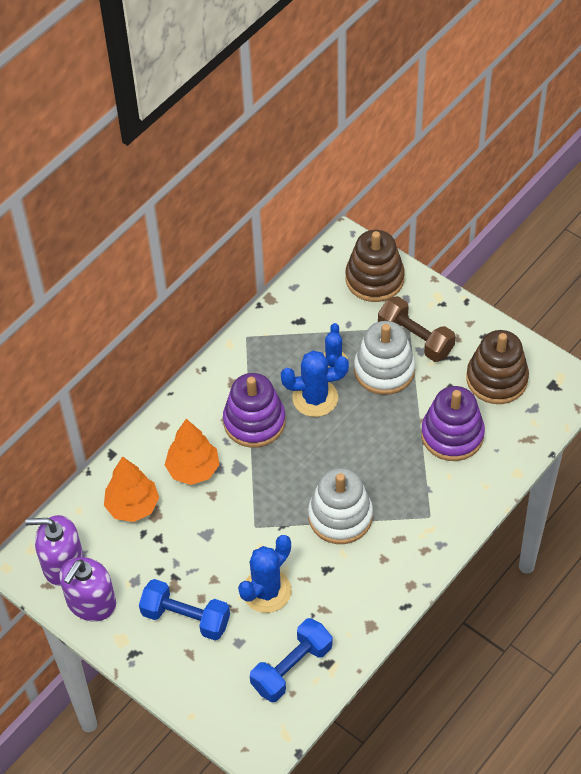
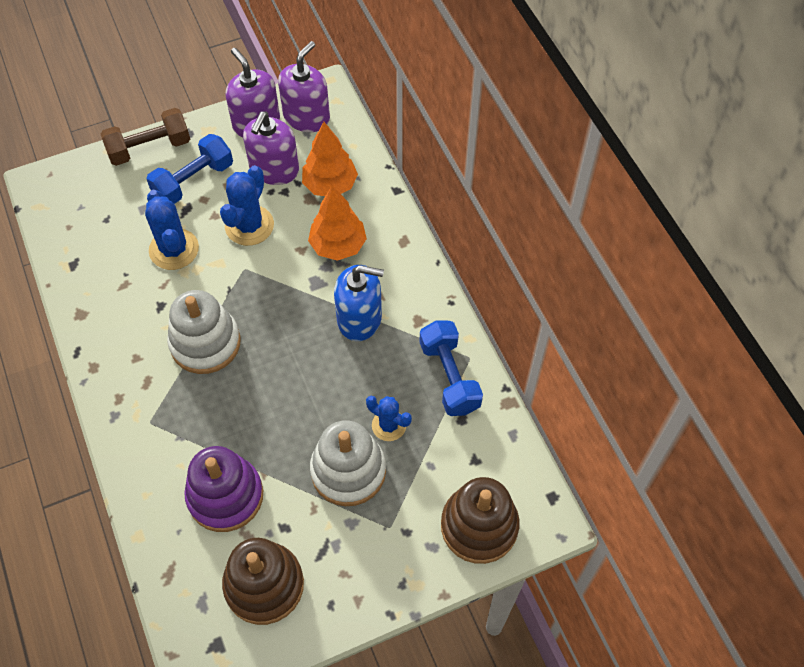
camera: 115 degrees right, 5 degrees up
purple stacking toy [223,373,285,448] -> blue soap dispenser [334,265,384,341]
blue dumbbell [250,618,332,702] -> blue dumbbell moved to [419,320,483,416]
blue cactus [281,351,349,417] -> blue cactus moved to [220,165,274,246]
brown dumbbell [378,296,456,362] -> brown dumbbell moved to [101,108,190,166]
none -> purple soap dispenser [243,112,299,185]

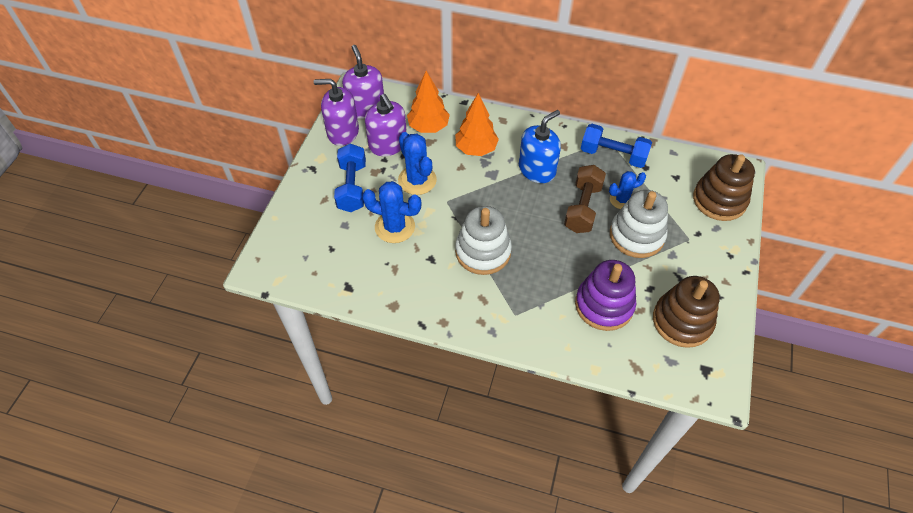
camera: 50 degrees left, 5 degrees down
brown dumbbell [101,108,190,166] -> brown dumbbell moved to [564,165,606,233]

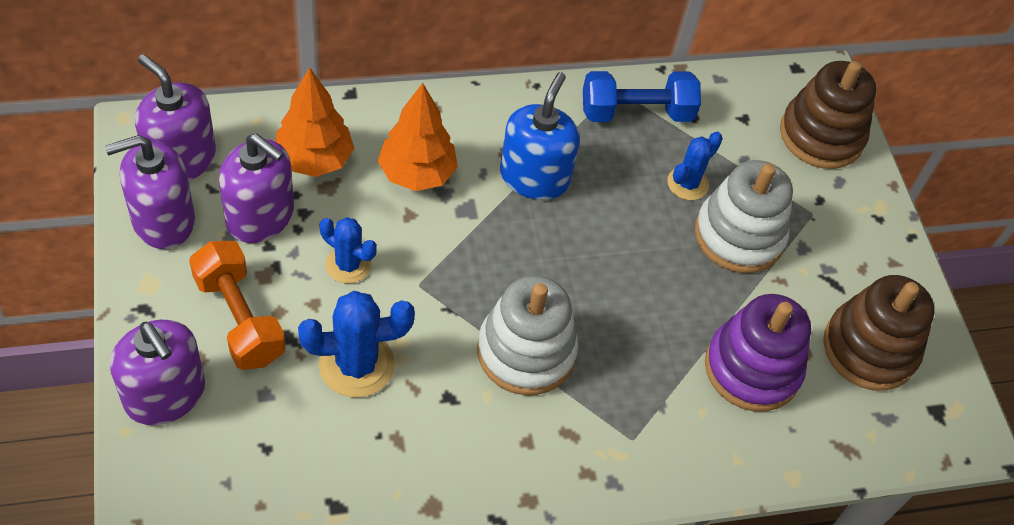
camera: 35 degrees left, 0 degrees up
blue dumbbell [334,144,366,212] -> orange dumbbell [189,241,286,370]
blue cactus [398,132,437,195] -> blue cactus [320,217,377,284], size x0.63
brown dumbbell [564,165,606,233] -> none
none -> purple soap dispenser [110,320,205,425]

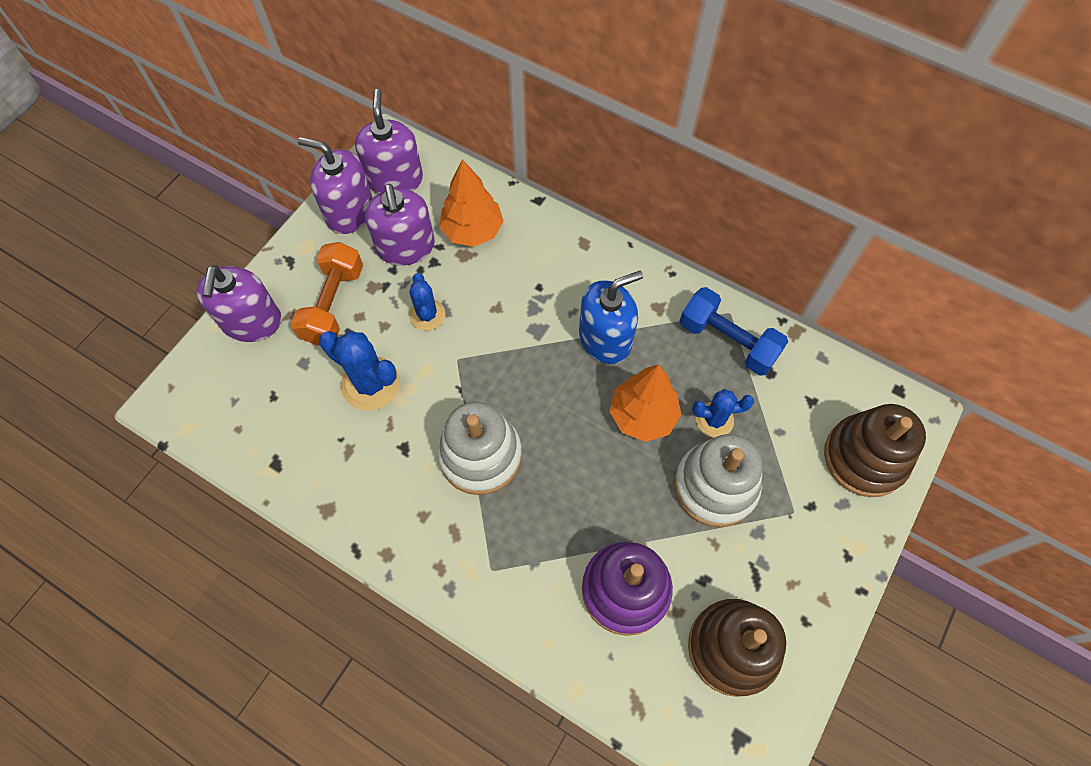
camera: 50 degrees right, 10 degrees up
orange tree [378,83,458,191] -> orange tree moved to [610,364,681,442]

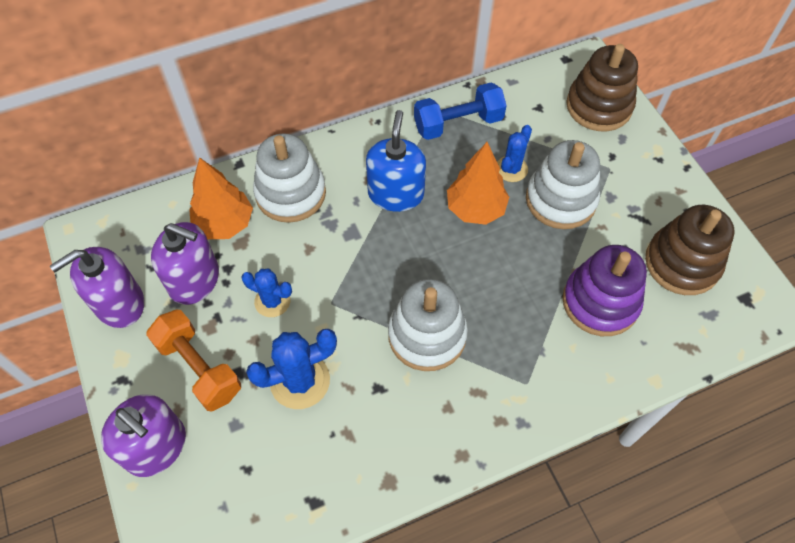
camera: 55 degrees left, 5 degrees down
purple soap dispenser [355,89,423,194] -> none
none -> white stacking toy [253,133,326,223]

